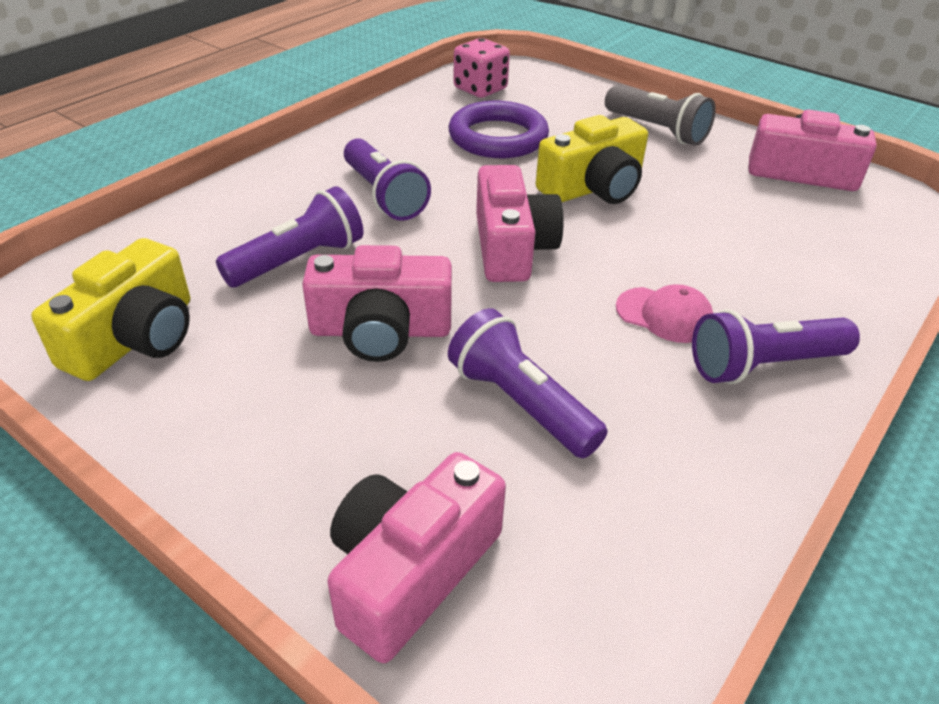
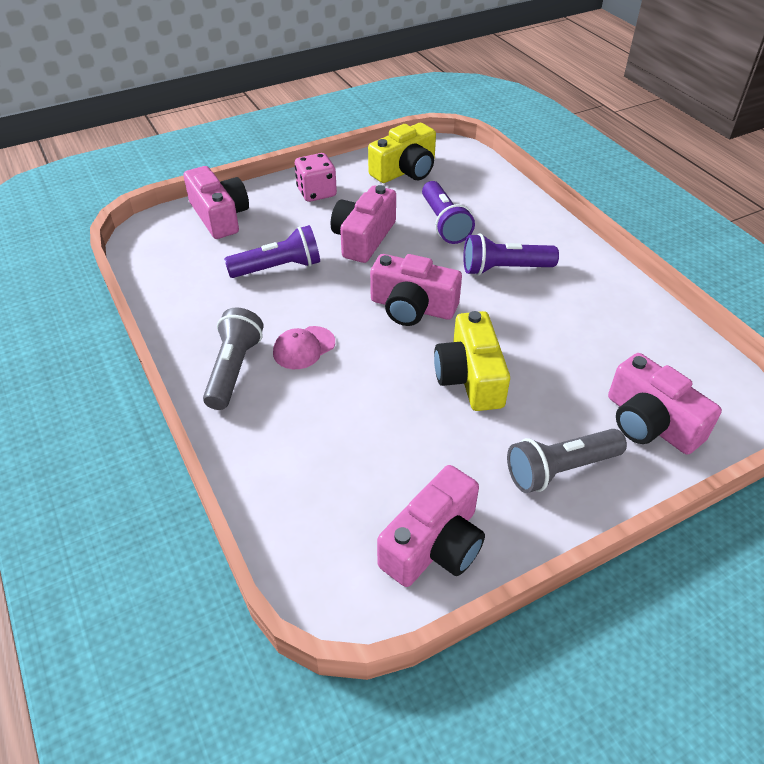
camera: 115 degrees right, 5 degrees up
yellow camera [31,238,190,381] -> yellow camera turned 90 degrees counterclockwise [368,123,436,183]
purple ring [449,101,549,158] -> none
pink dice [453,38,510,98] -> pink dice moved to [295,153,337,202]
purple flashlight [692,309,860,384] -> grey flashlight [203,308,264,410]
none -> pink camera [608,353,722,455]

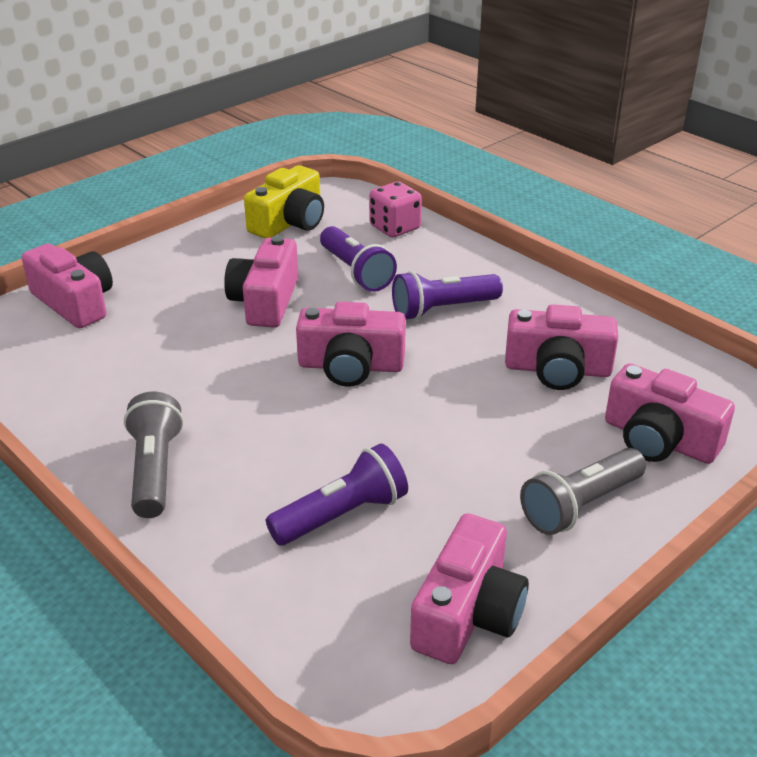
camera: 15 degrees left, 10 degrees down
purple flashlight [224,225,320,278] -> purple flashlight moved to [266,444,408,545]
pink cap [273,326,335,369] -> none
pink dice [295,153,337,202] -> pink dice moved to [369,181,422,238]
yellow camera [434,311,510,411] -> none
none -> pink camera [505,304,618,390]

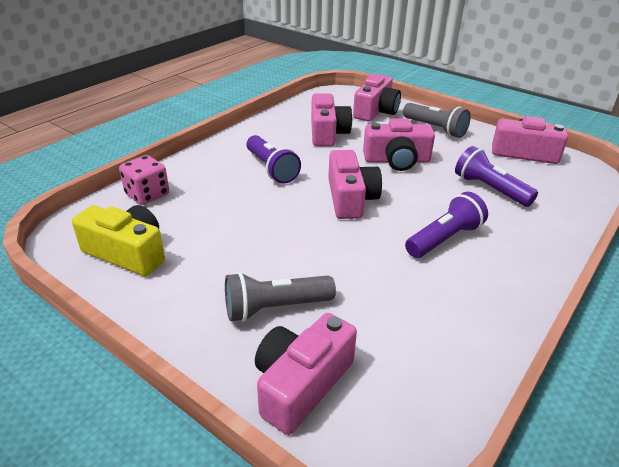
camera: 100 degrees left, 0 degrees up
grey flashlight [124,392,183,518] -> grey flashlight moved to [225,272,336,322]
pink camera [224,235,298,328] -> pink camera moved to [363,118,435,171]
purple flashlight [320,226,397,292] -> purple flashlight moved to [405,192,488,258]

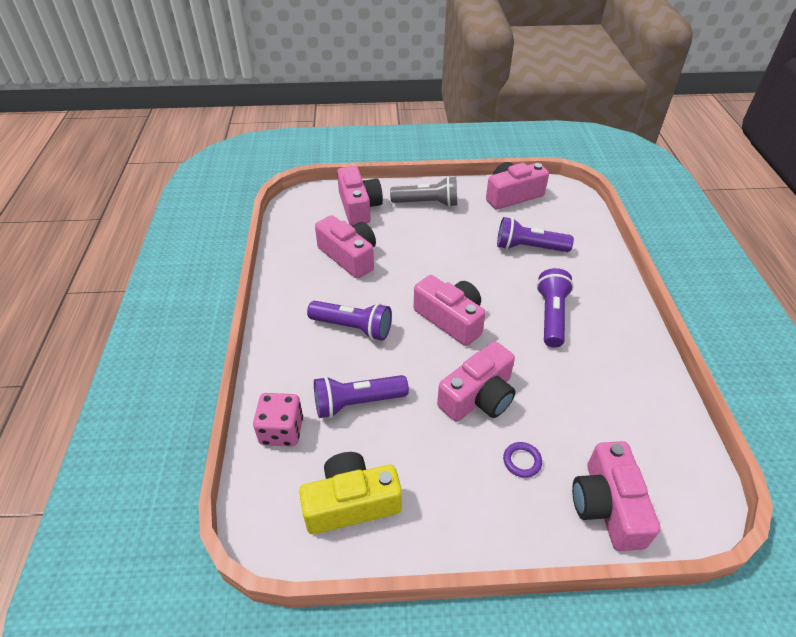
camera: 40 degrees left, 10 degrees up
grey flashlight [225,272,336,322] -> purple ring [503,442,542,478]
pink camera [363,118,435,171] -> pink camera moved to [437,341,516,422]
none -> purple flashlight [314,375,409,418]

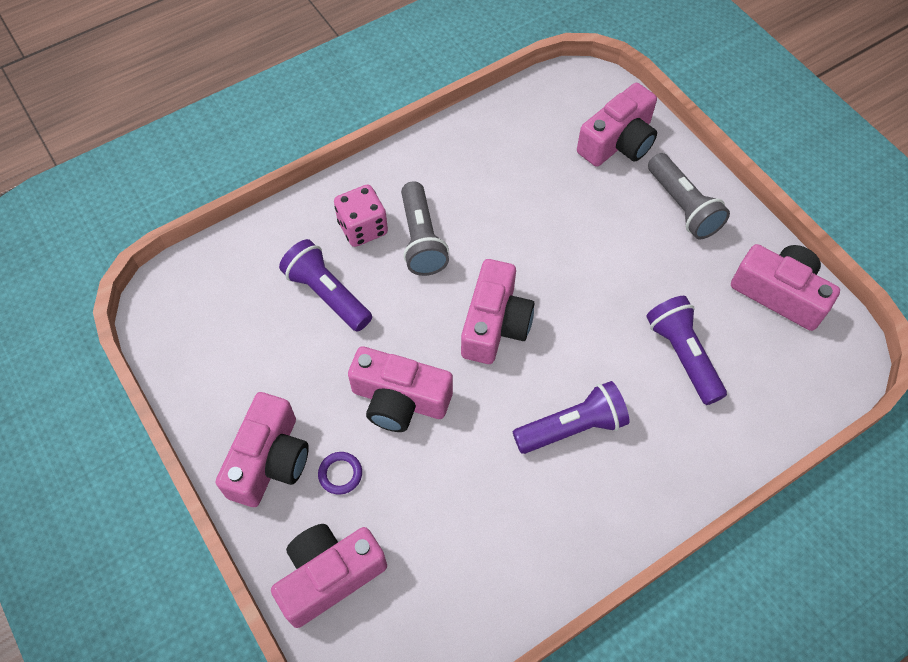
camera: 60 degrees right, 15 degrees up
pink dice [253,393,303,447] -> pink dice moved to [334,184,388,247]
yellow camera [299,452,402,534] -> none
purple flashlight [307,301,392,341] -> grey flashlight [401,181,449,276]
pink camera [315,215,376,279] -> pink camera moved to [216,392,309,507]

